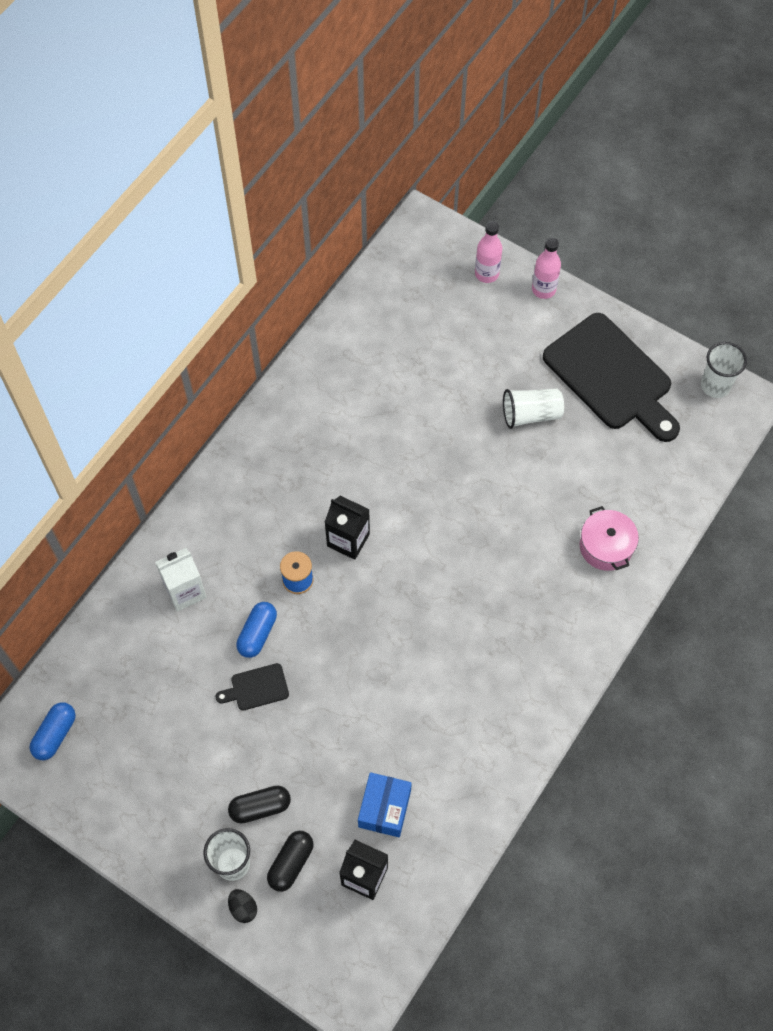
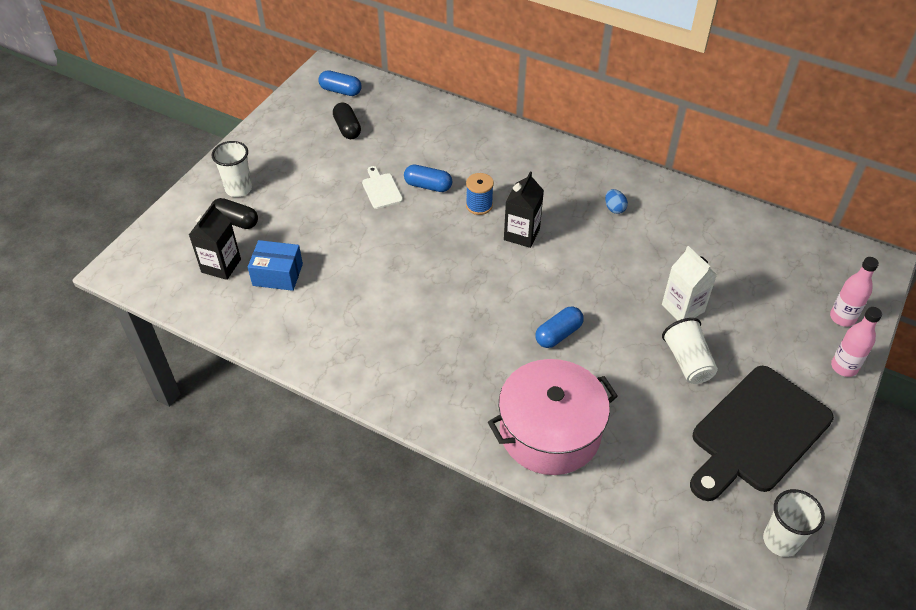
camera: 85 degrees right, 15 degrees down
white carton [155,548,207,612] -> white carton moved to [662,246,717,321]
black cutting board [216,663,289,711] -> white cutting board [362,166,403,209]
black capsule [228,785,291,824] -> black capsule moved to [333,102,361,139]
black egg [228,889,257,923] -> none
pink pot [580,506,639,571] -> pink pot [488,359,618,475], size x1.78
none -> blue capsule [535,306,583,348]
none -> blue egg [605,189,628,214]

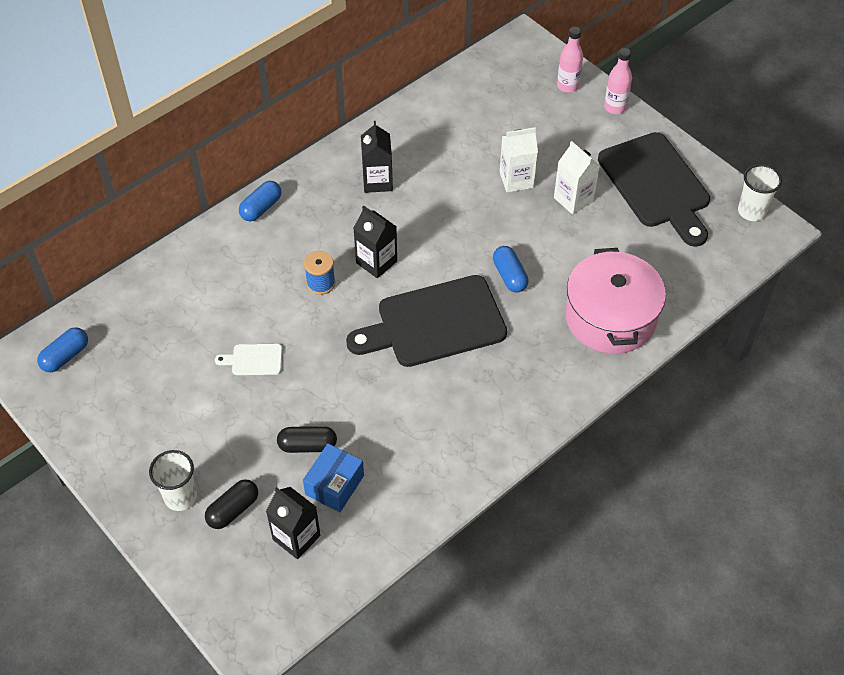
camera: 70 degrees left, 5 degrees up
black capsule [333,102,361,139] -> black capsule moved to [277,426,337,453]
blue capsule [404,165,452,192] -> blue capsule moved to [239,181,281,222]
blue egg [605,189,628,214] -> black carton [361,121,393,193]
white cup [662,318,718,384] -> white carton [554,141,600,215]
none -> black cutting board [346,275,507,367]

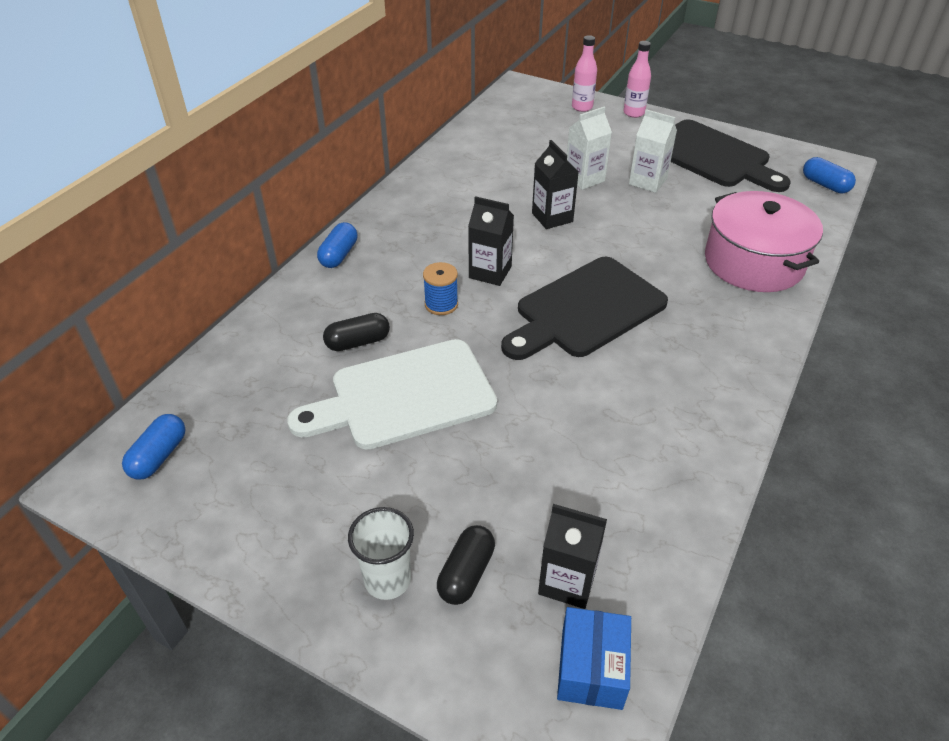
camera: 20 degrees left, 10 degrees down
white cutting board [215,344,282,375] -> white cutting board [287,339,497,450], size x2.39
black capsule [277,426,337,453] -> black capsule moved to [323,313,390,351]
blue box [303,443,364,512] -> blue box moved to [557,607,631,710]
black carton [361,121,393,193] -> black carton moved to [532,140,579,229]
blue capsule [493,246,529,293] -> blue capsule moved to [803,157,856,193]
white cup [738,164,782,221] -> none

